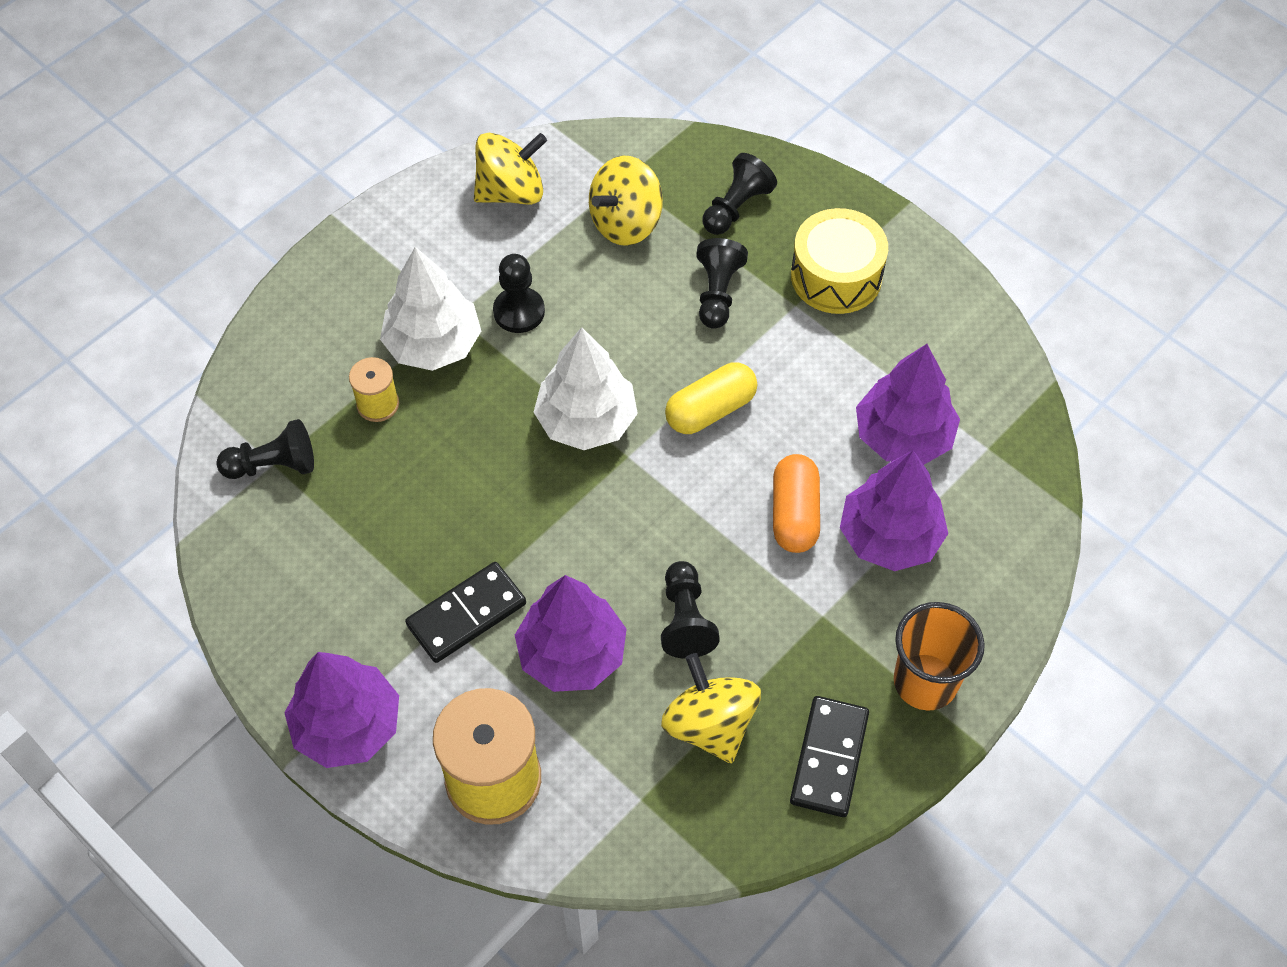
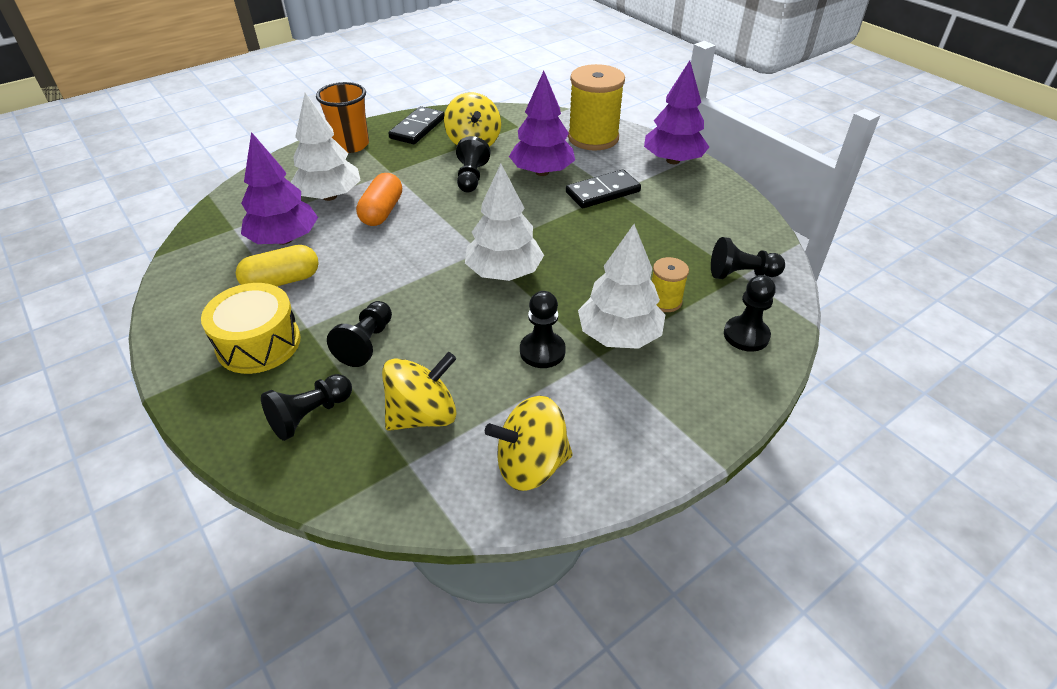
camera: 170 degrees left, 15 degrees down
yellow capsule [665,362,757,434] -> yellow capsule moved to [236,245,319,286]
purple tree [840,450,948,571] -> white tree [291,93,361,201]
none -> black pawn [724,275,776,352]

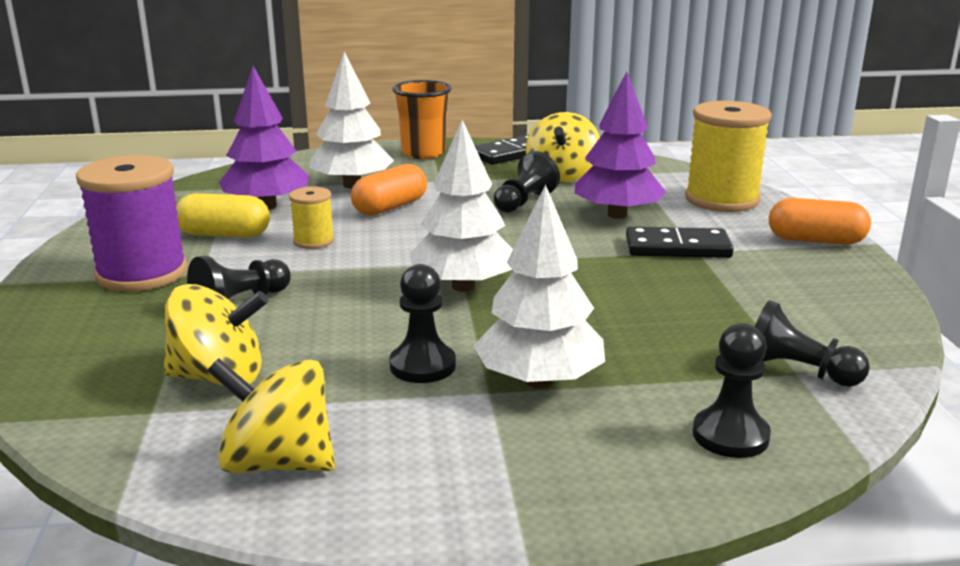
camera: 30 degrees right, 20 degrees down
yellow drum [201,283,301,374] -> purple spool [76,155,187,292]
black pawn [261,374,352,441] -> none
purple tree [644,60,709,164] -> orange capsule [769,198,871,245]
yellow spool [652,257,689,312] -> yellow spool moved to [289,187,334,249]

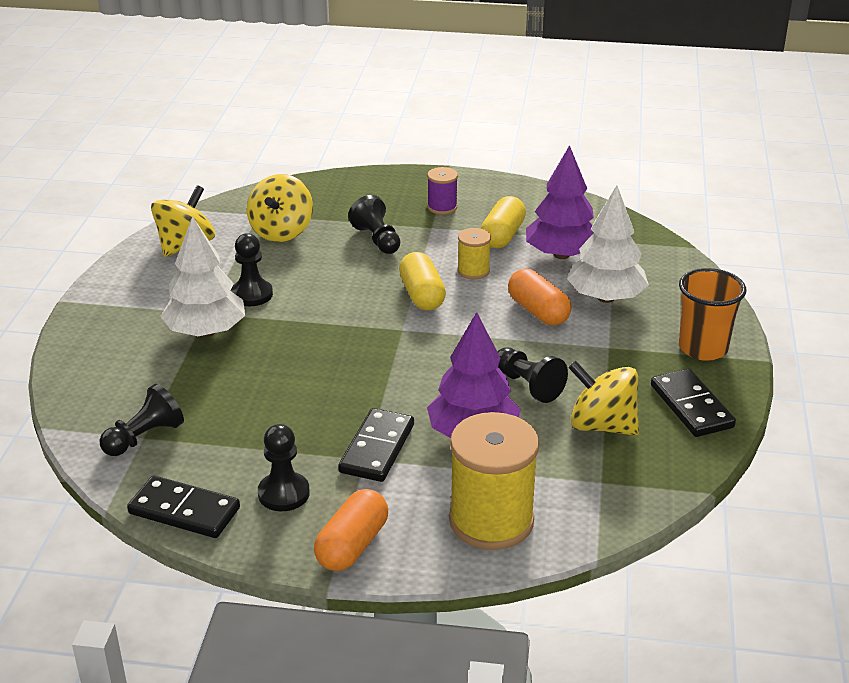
camera: 105 degrees right, 10 degrees up
purple spool [76,155,187,292] -> purple spool [427,167,458,215], size x0.50
white tree [410,120,513,292] -> none
black pawn [693,323,771,458] -> black pawn moved to [258,424,310,511]
none -> black domino [127,475,240,538]
none -> yellow capsule [399,252,446,310]

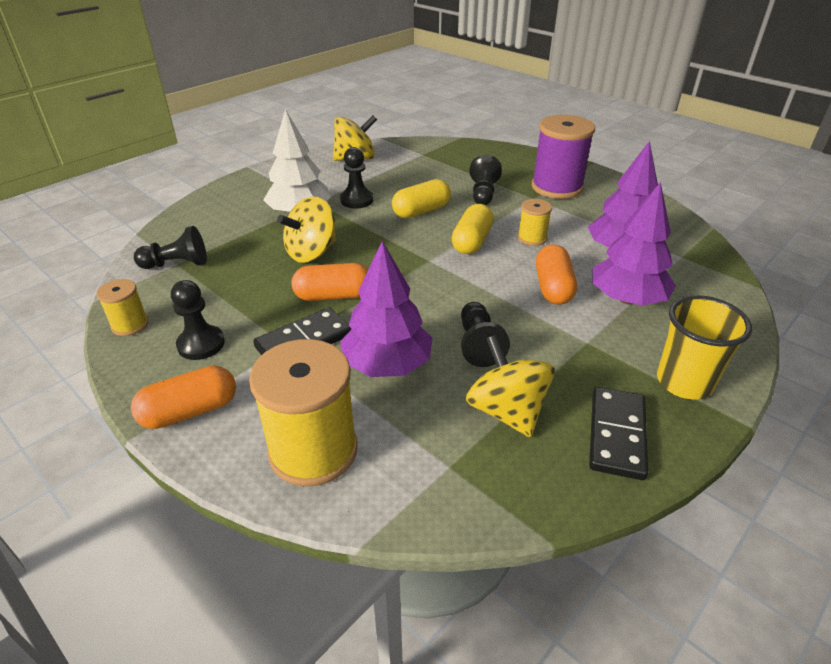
camera: 35 degrees right, 5 degrees up
black domino [127,475,240,538] -> yellow spool [97,279,149,336]
yellow spinning top [247,174,313,242] -> yellow spinning top moved to [277,197,337,263]
purple spool [427,167,458,215] -> purple spool [532,115,595,199], size x2.00
yellow capsule [481,196,526,248] -> yellow capsule moved to [392,179,451,218]
white tree [567,185,649,303] -> purple tree [592,182,676,306]
orange cup [679,268,746,361] -> yellow cup [657,295,752,400]
none -> orange capsule [291,263,368,301]

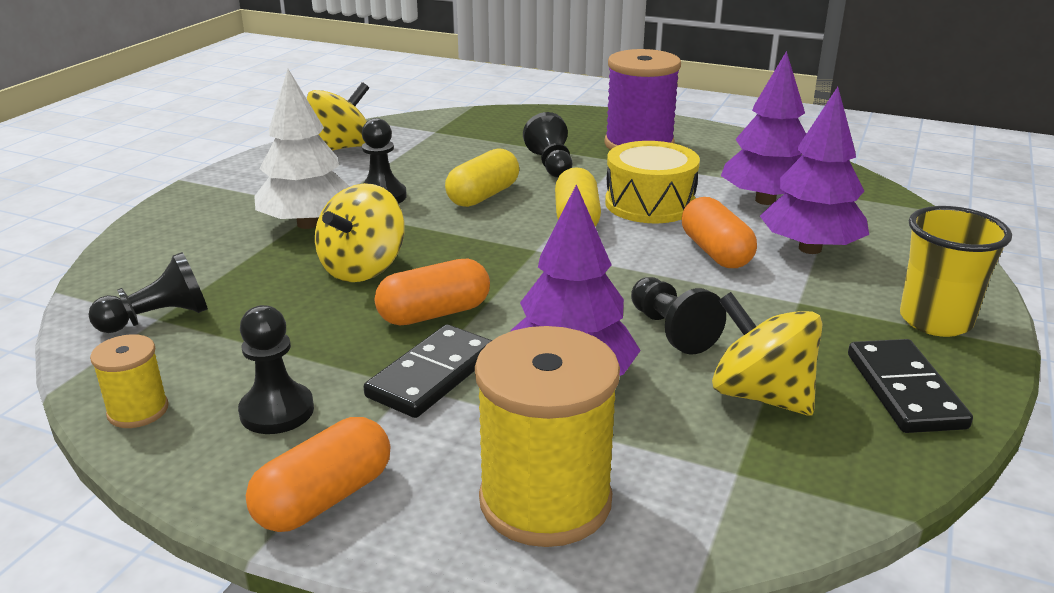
camera: 20 degrees left, 10 degrees down
yellow spool [518,199,552,246] -> yellow drum [605,141,700,223]

